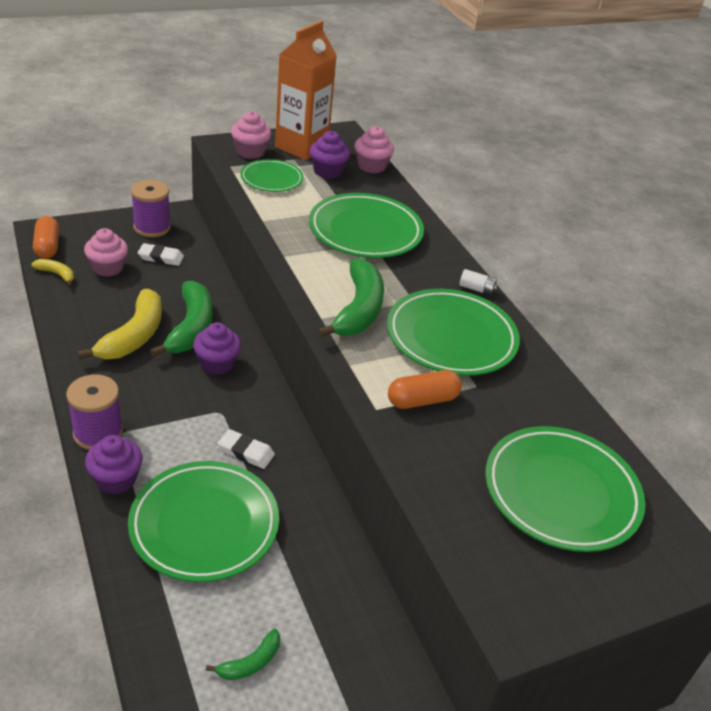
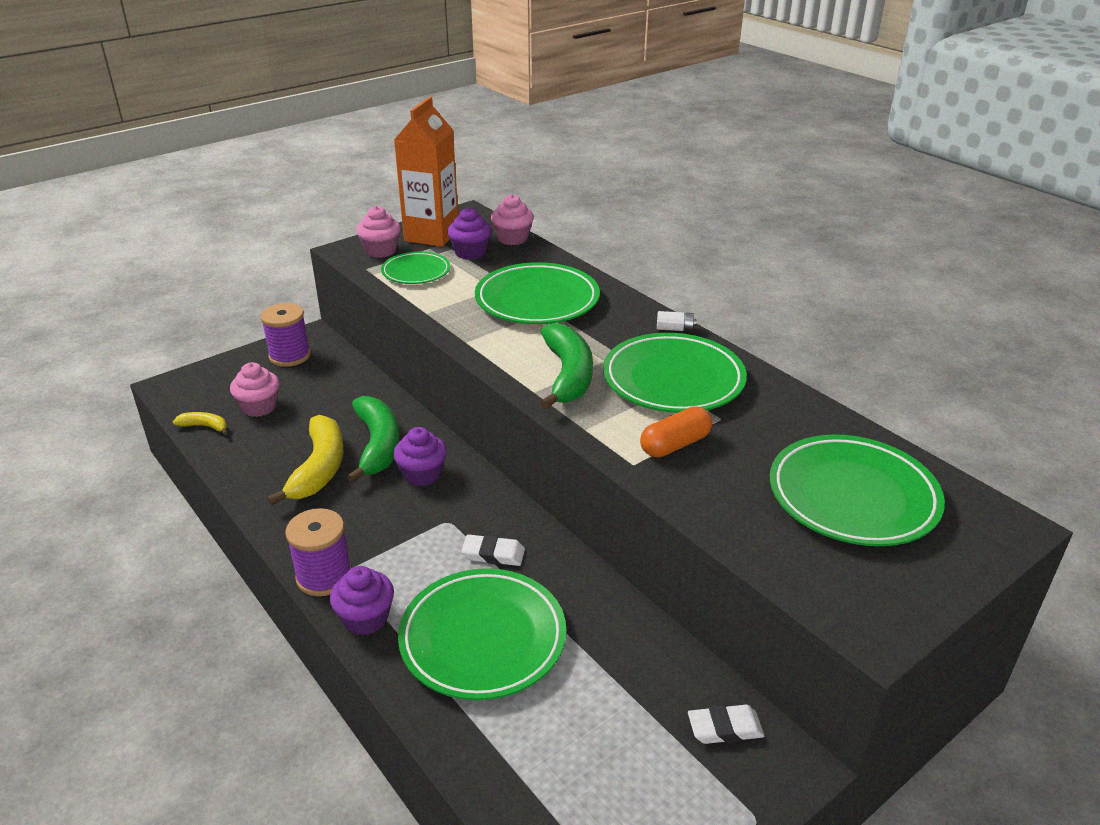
camera: 10 degrees left, 5 degrees down
orange capsule [33,216,59,259] -> none
white eraser [138,243,184,266] -> white eraser moved to [688,705,765,744]
green banana [206,628,280,680] -> none

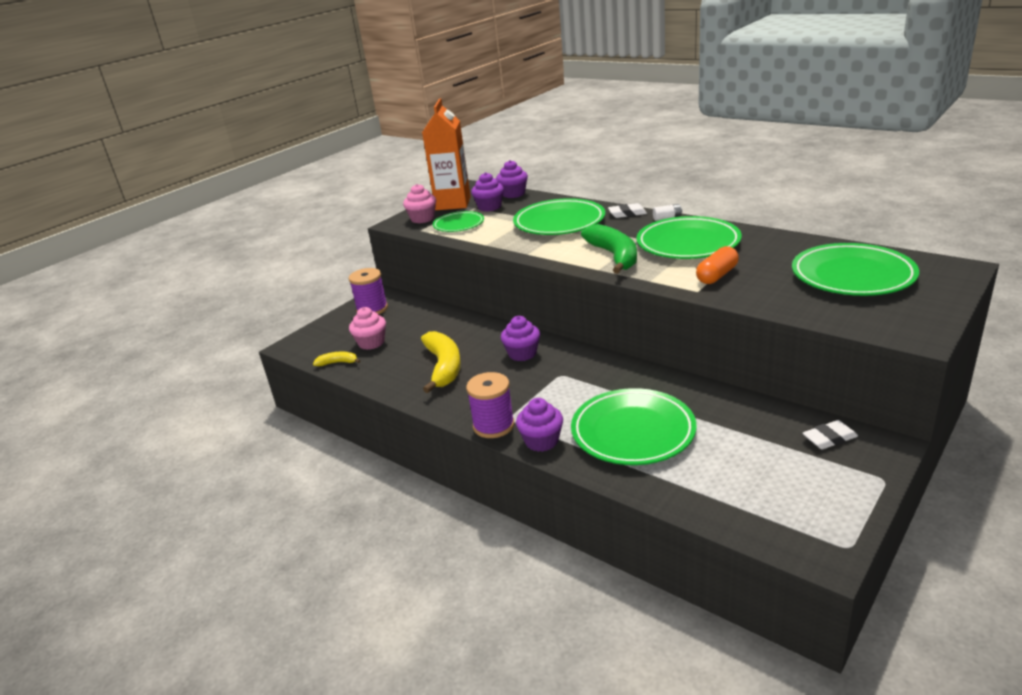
camera: 10 degrees left, 5 degrees down
green banana [347,396,399,483] -> none
white eraser [461,534,525,566] -> white eraser moved to [608,203,647,218]
pink cupcake [491,194,534,245] -> purple cupcake [496,160,528,198]

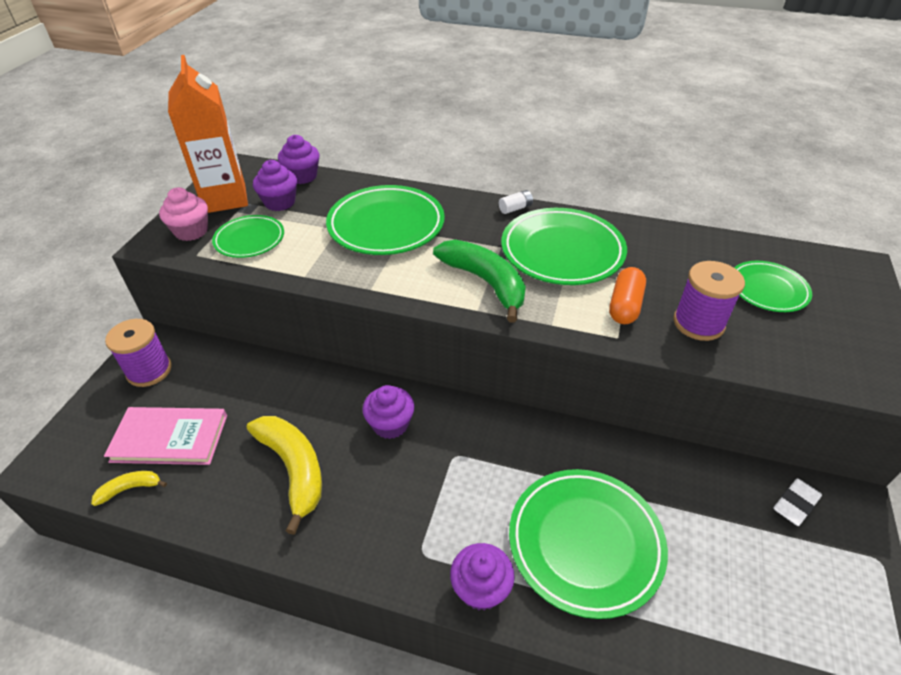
camera: 25 degrees left, 15 degrees up
pink cupcake [349,307,386,350] -> pink book [104,407,227,465]
purple spool [466,372,515,438] -> purple spool moved to [673,261,745,341]
white eraser [608,203,647,218] -> none
green plate [792,243,919,296] -> green plate [734,261,812,312], size x0.58

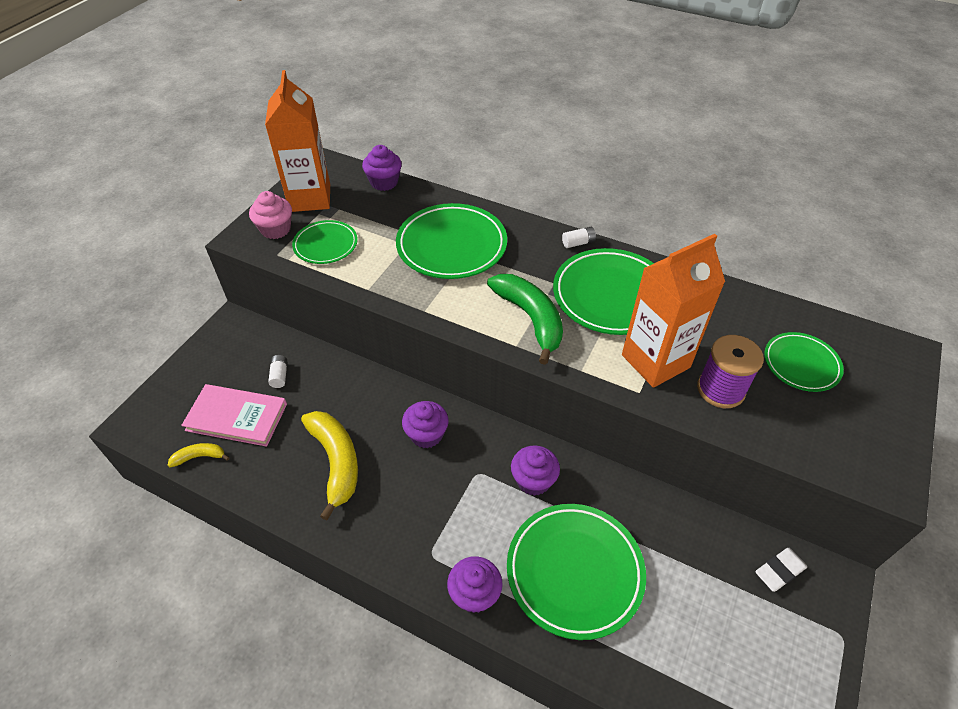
camera: 10 degrees right, 5 degrees up
purple spool [105,319,172,387] -> none
purple cupcake [253,160,297,211] -> purple cupcake moved to [511,446,560,496]
orange capsule [609,267,646,324] -> orange carton [622,234,725,388]
none -> white battery [268,355,287,388]

